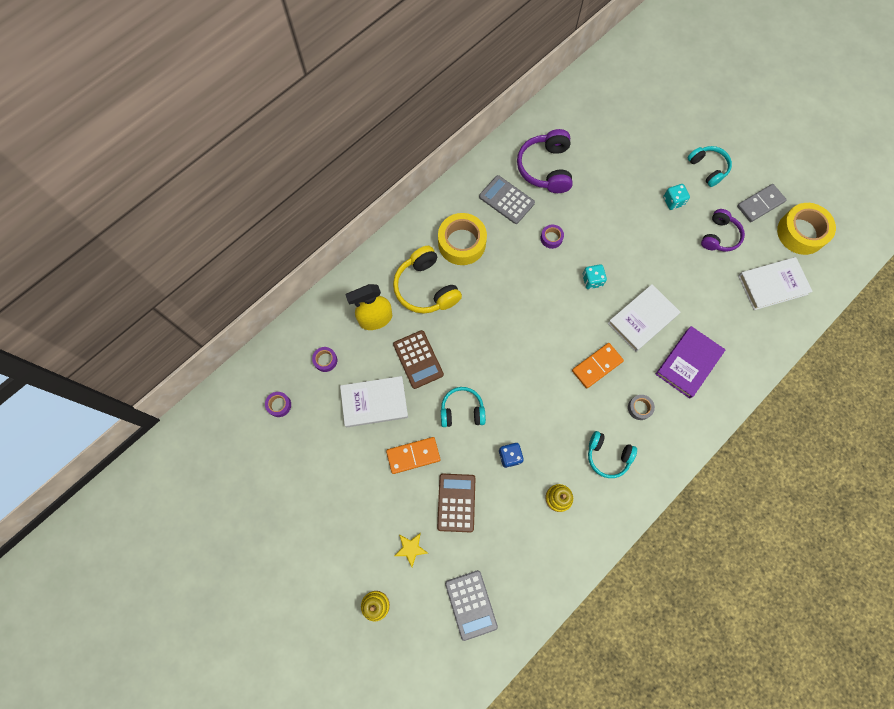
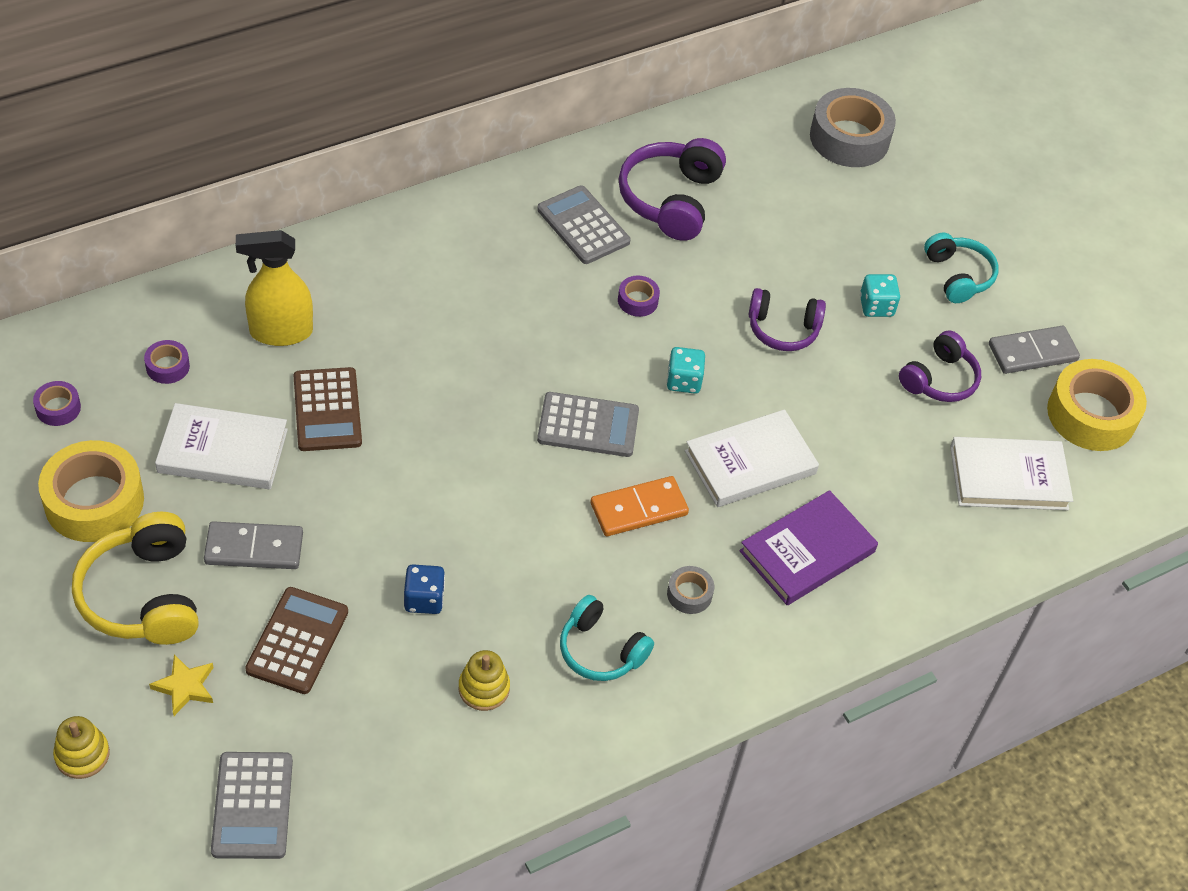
camera: 10 degrees right, 20 degrees down
orange domino [386,437,440,474] -> grey domino [204,521,303,569]
yellow headphones [393,246,462,314] -> yellow headphones moved to [72,512,199,645]
yellow tape [438,213,487,265] -> yellow tape moved to [38,440,144,542]
turquoise headphones [441,387,486,427] -> none
none -> grey calculator [537,392,639,457]
none -> purple headphones [748,288,826,351]
none -> grey tape [810,88,896,167]

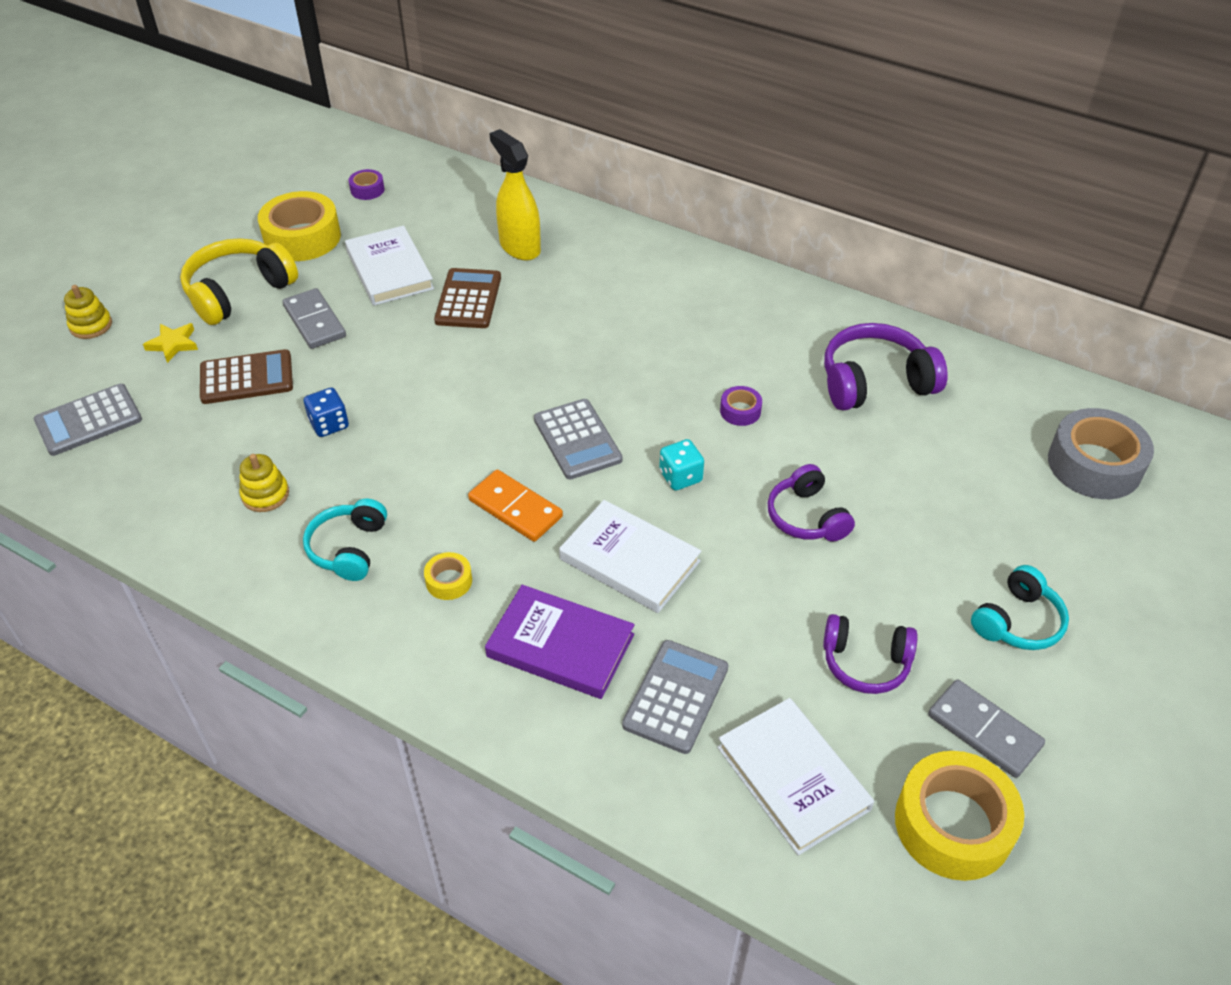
camera: 65 degrees right, 5 degrees down
purple tape [144,340,190,384] -> none
brown calculator [293,367,362,451] -> brown calculator turned 135 degrees clockwise [434,268,501,328]
grey calculator [537,185,630,264] -> grey calculator moved to [622,640,729,754]
grey tape [667,566,714,614] -> yellow tape [424,552,472,600]
turquoise dice [860,274,900,317] -> none

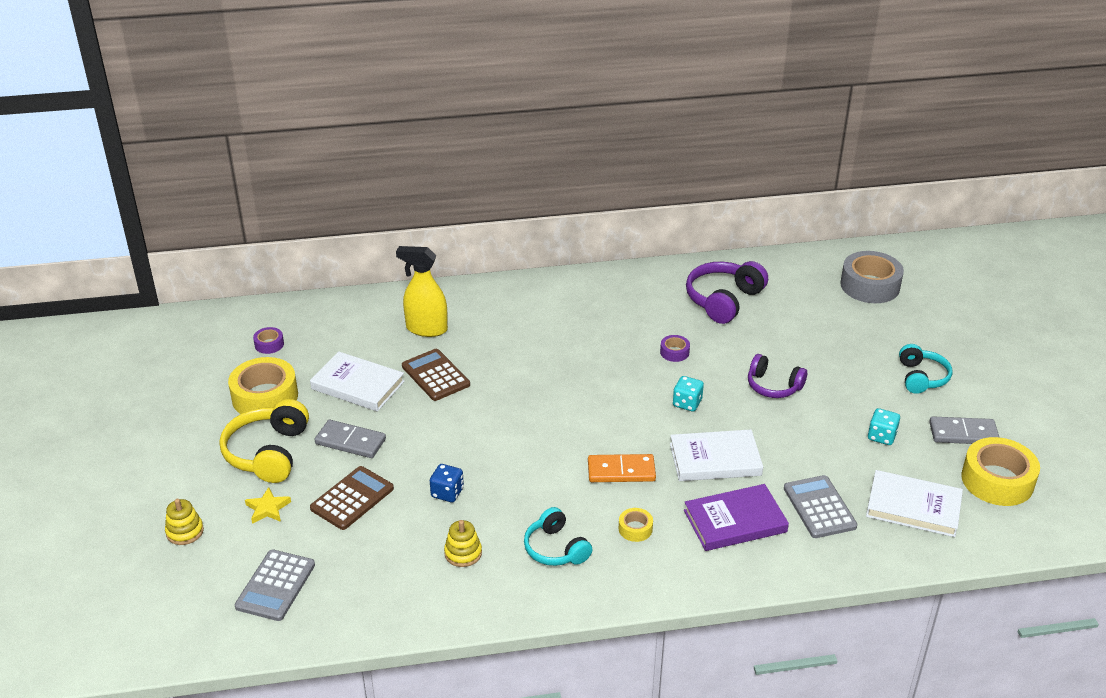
camera: 40 degrees left, 10 degrees down
grey calculator [534,399,623,479] -> none
purple headphones [823,614,918,694] -> turquoise dice [868,408,900,445]

